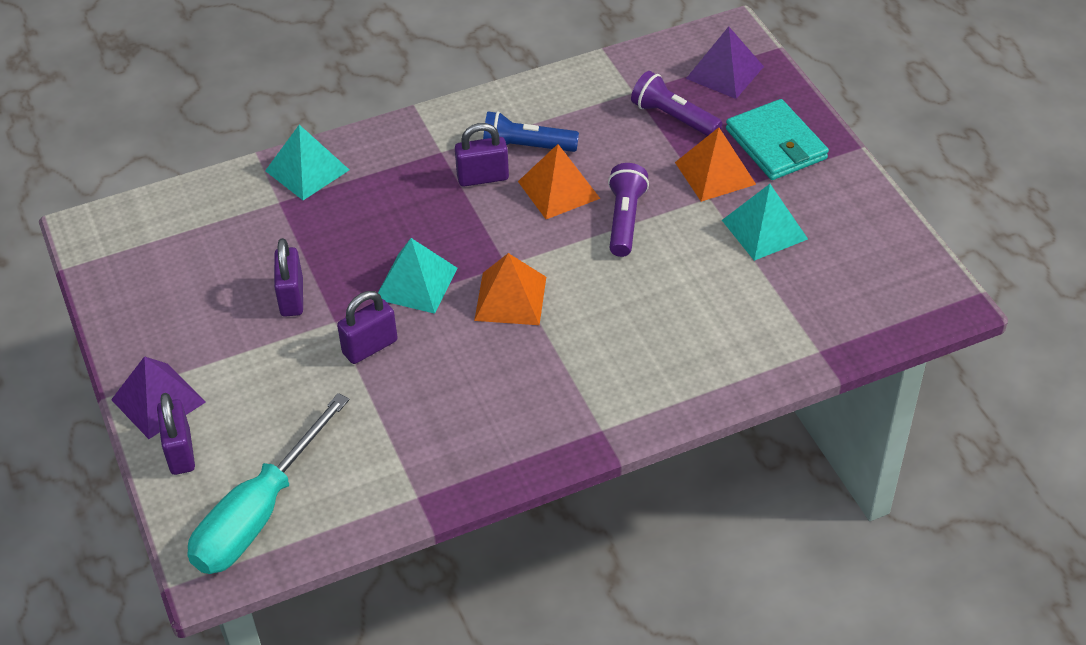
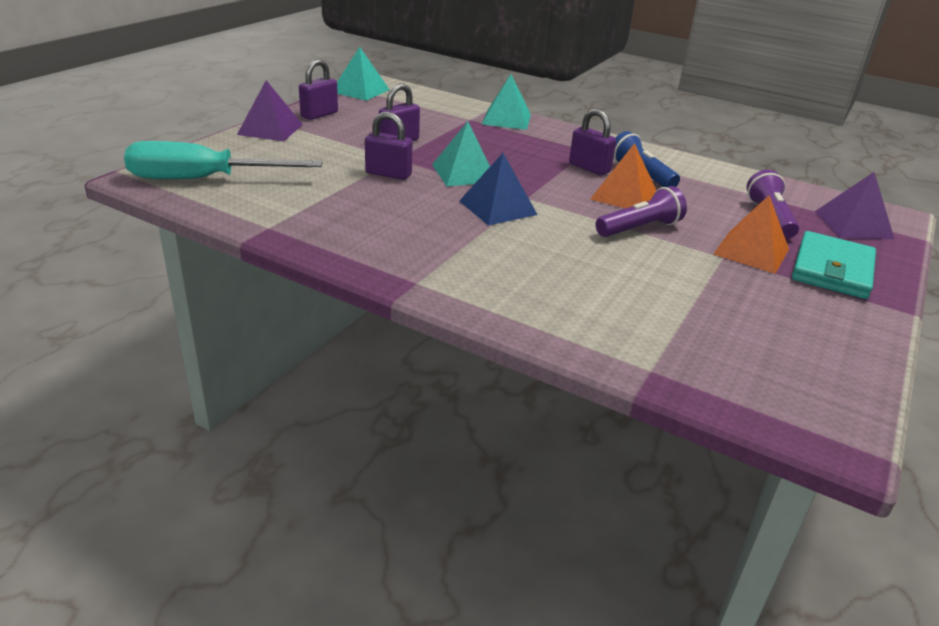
camera: 50 degrees right, 15 degrees down
purple padlock [157,393,195,475] -> purple padlock moved to [299,59,338,120]
orange pyramid [474,253,546,325] -> blue pyramid [459,153,538,225]
turquoise pyramid [722,184,808,261] -> turquoise pyramid moved to [337,47,390,101]

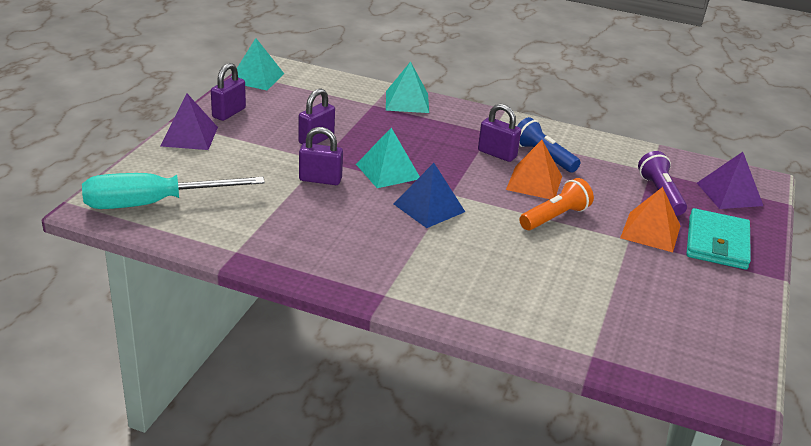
camera: 10 degrees left, 0 degrees up
purple flashlight [596,186,687,237] -> orange flashlight [519,178,594,230]

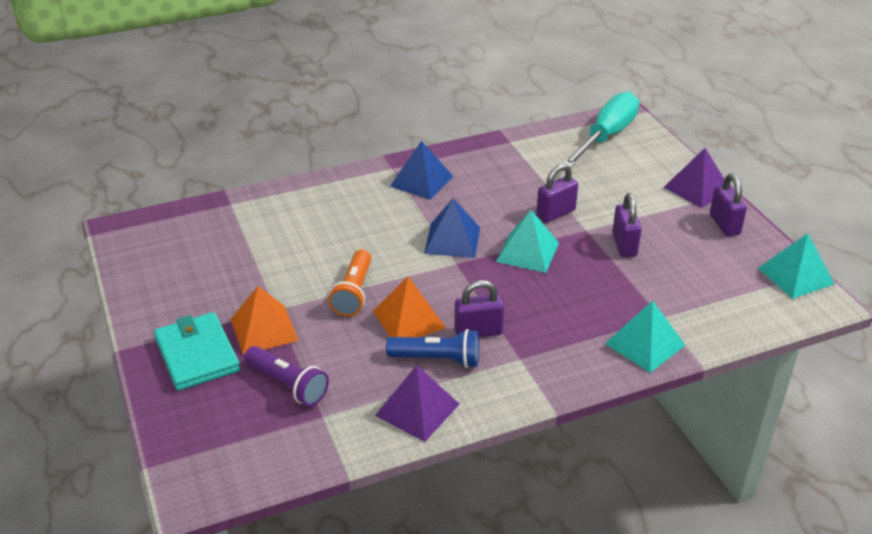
camera: 140 degrees right, 5 degrees up
purple pyramid [697,152,763,209] -> purple pyramid moved to [375,365,460,442]
none -> blue pyramid [390,141,454,200]

